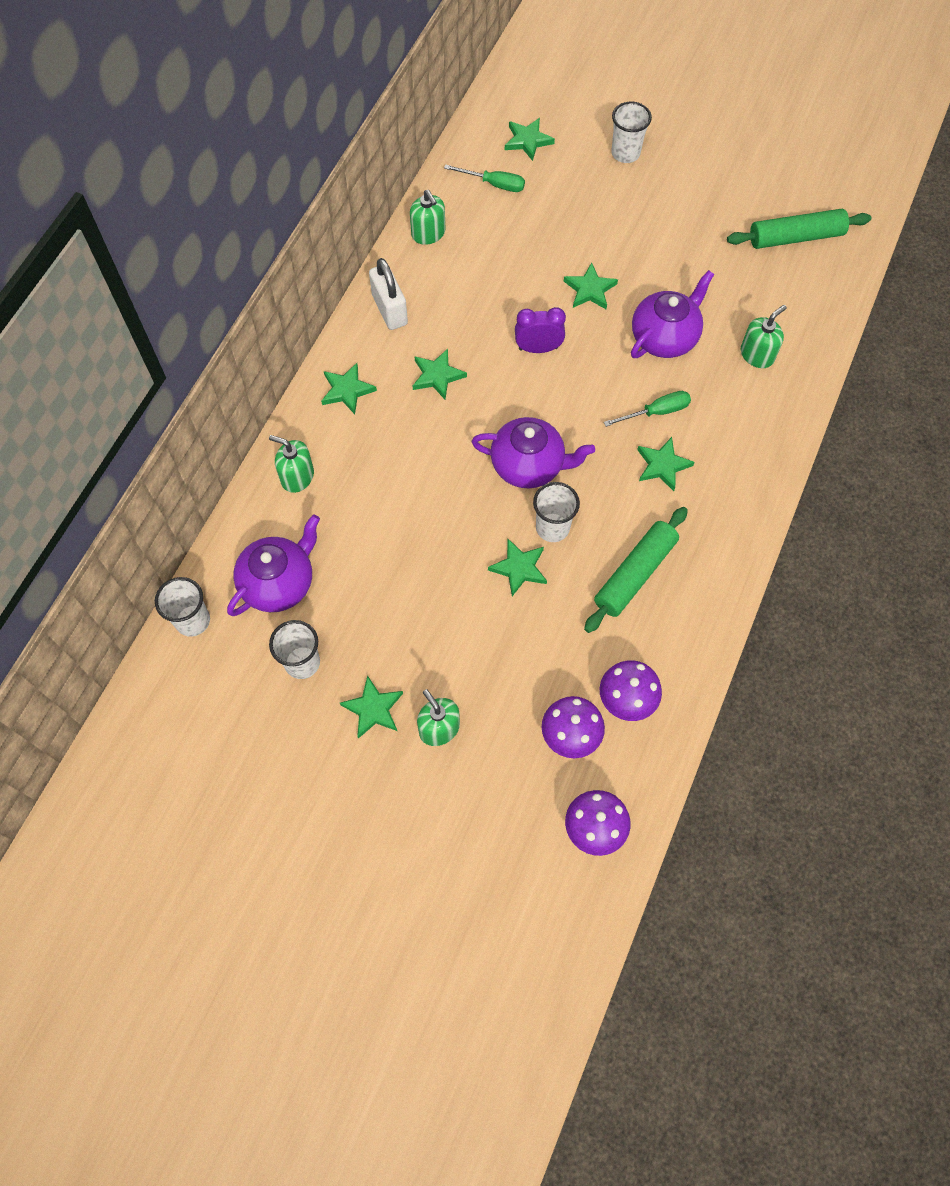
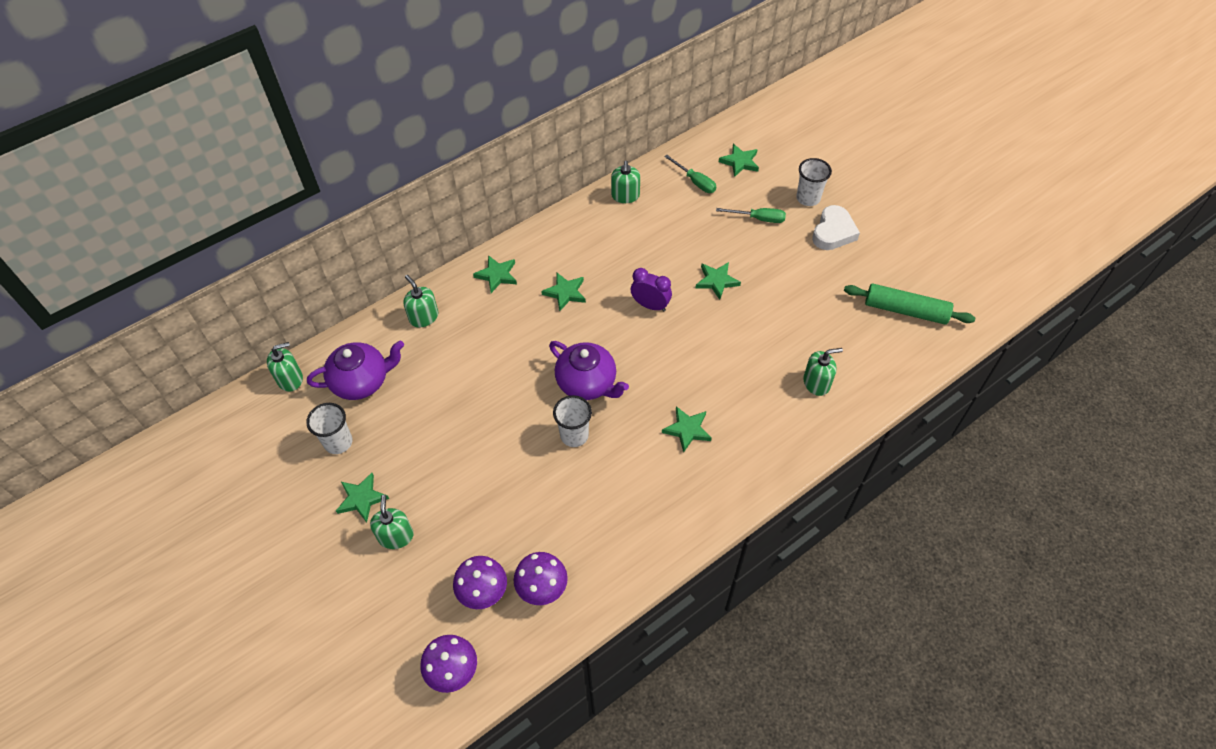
camera: 30 degrees right, 10 degrees down
white cup [155,577,210,637] -> green soap dispenser [267,342,303,392]
white padlock [369,258,408,330] -> none
green star [488,539,547,596] -> none
green rolling pin [584,507,688,633] -> none
green screwdriver [604,391,691,427] -> green screwdriver moved to [716,208,786,223]
purple teapot [631,270,714,358] -> none
none -> white heart [812,205,860,250]

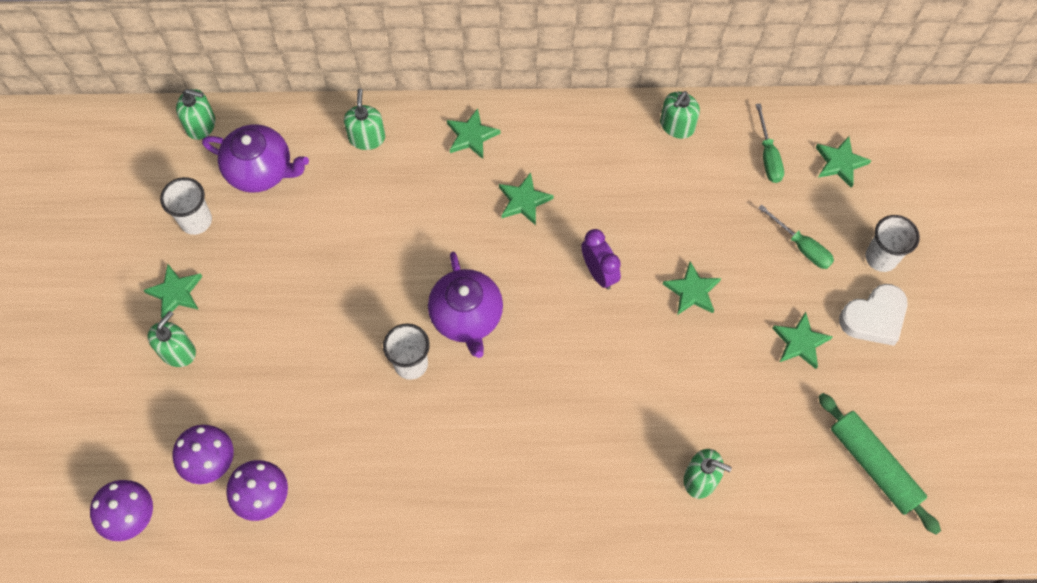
camera: 35 degrees right, 10 degrees up
green star [662,406,712,453] -> green star moved to [772,312,833,369]

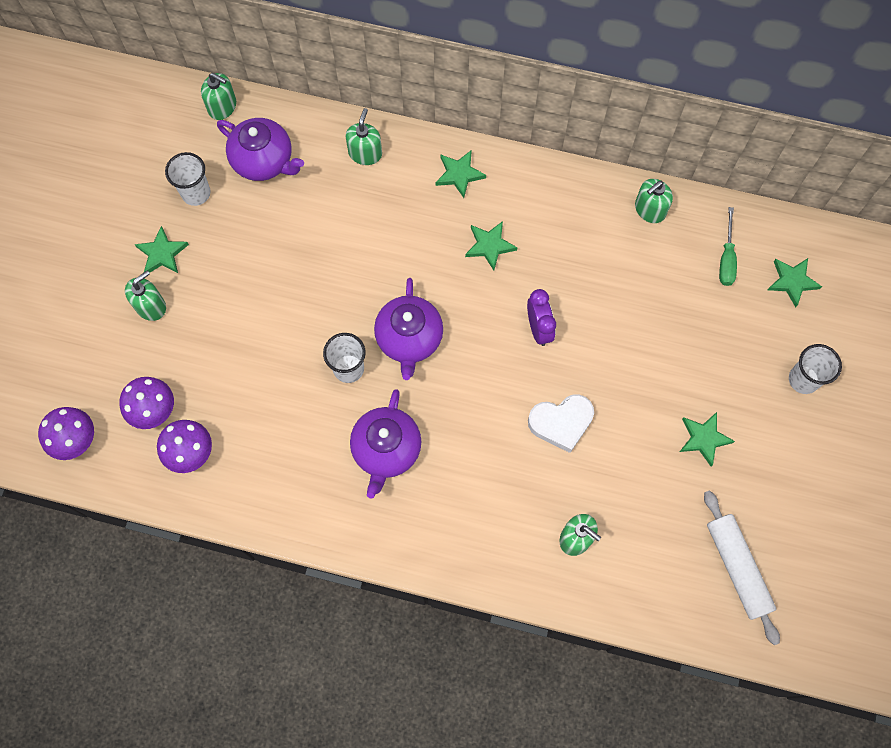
camera: 15 degrees right, 5 degrees up
green star [663,261,721,315] -> none
green screwdriver [758,204,834,269] -> none
green rolling pin [818,393,941,534] -> white rolling pin [704,490,780,645]
white heart [839,284,908,346] -> white heart moved to [528,395,594,453]
none -> purple teapot [350,389,422,499]

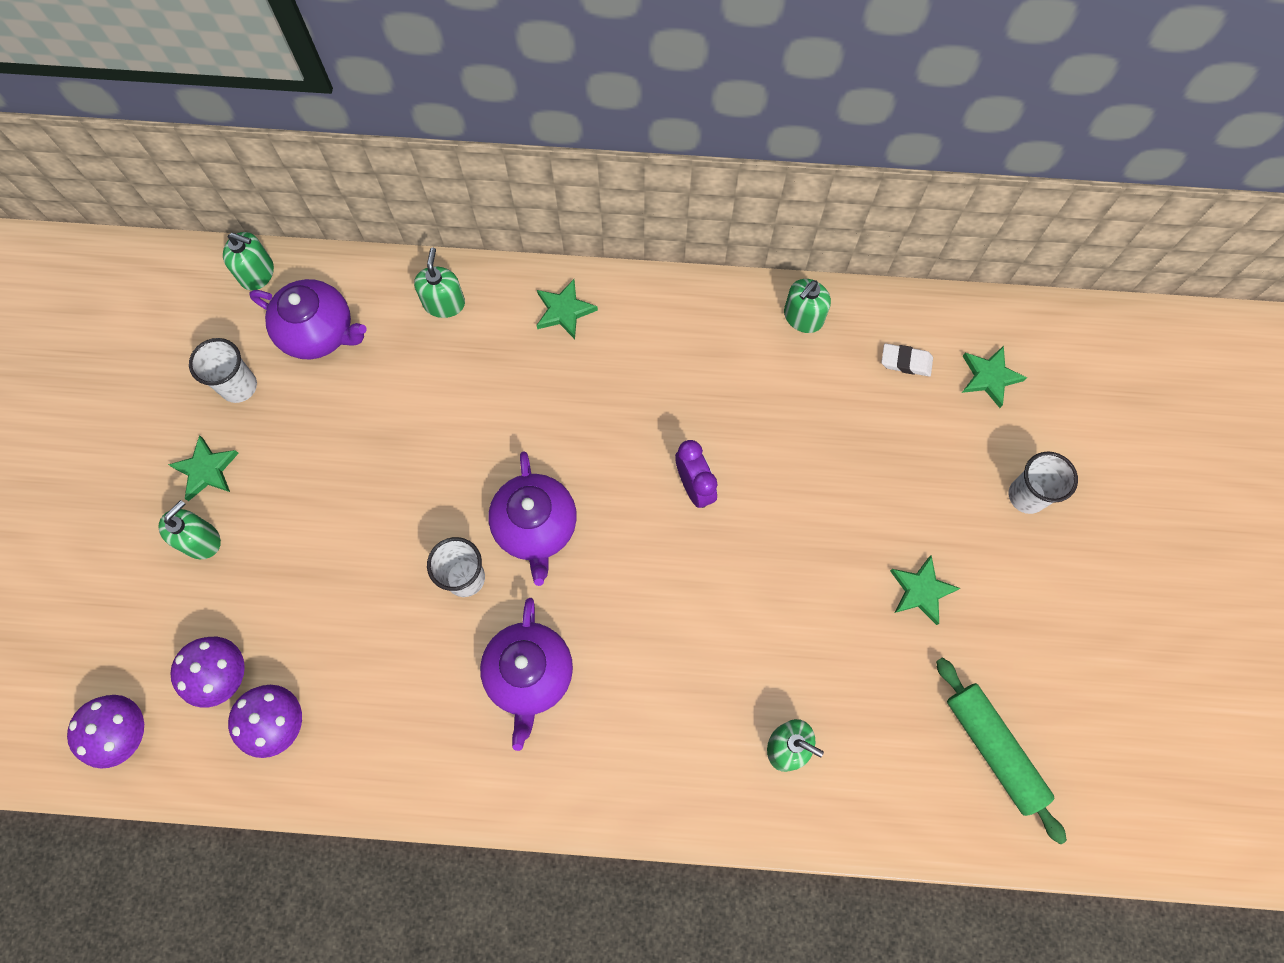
camera: 10 degrees left, 0 degrees up
green star [465,221,517,270] -> none
white heart [528,395,594,453] -> none
white rolling pin [704,490,780,645] -> green rolling pin [936,658,1067,844]
green screwdriver [719,207,737,286] -> white eraser [881,344,933,376]

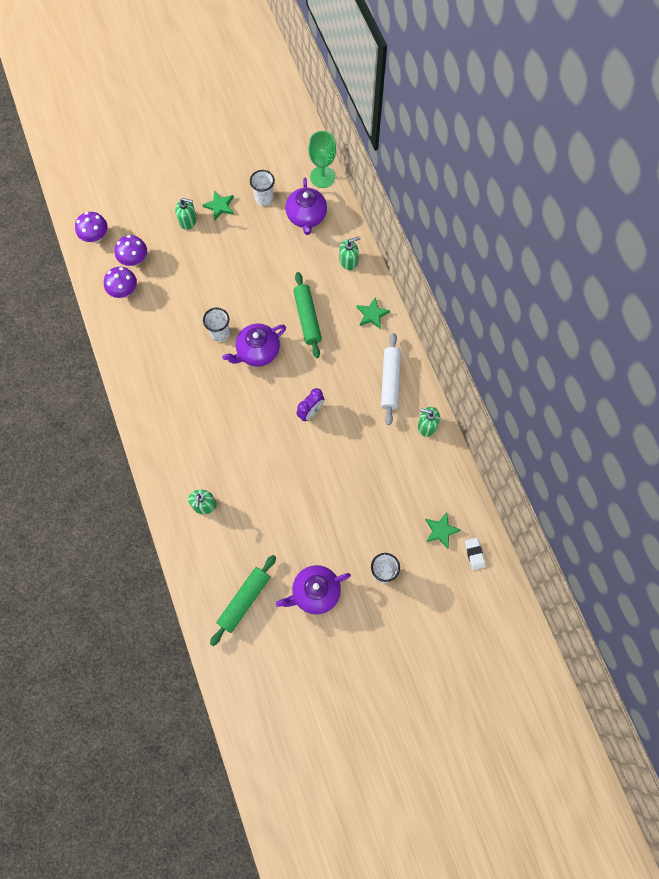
camera: 65 degrees right, 0 degrees up
green soap dispenser [223,232,274,291] -> green goblet [308,131,336,188]
purple teapot [480,598,573,751] -> purple teapot moved to [276,565,351,614]
white eraser [881,344,933,376] -> white eraser moved to [465,538,485,570]
green star [890,555,960,625] -> none
none -> green rolling pin [293,272,322,358]
none -> white rolling pin [381,333,401,425]

